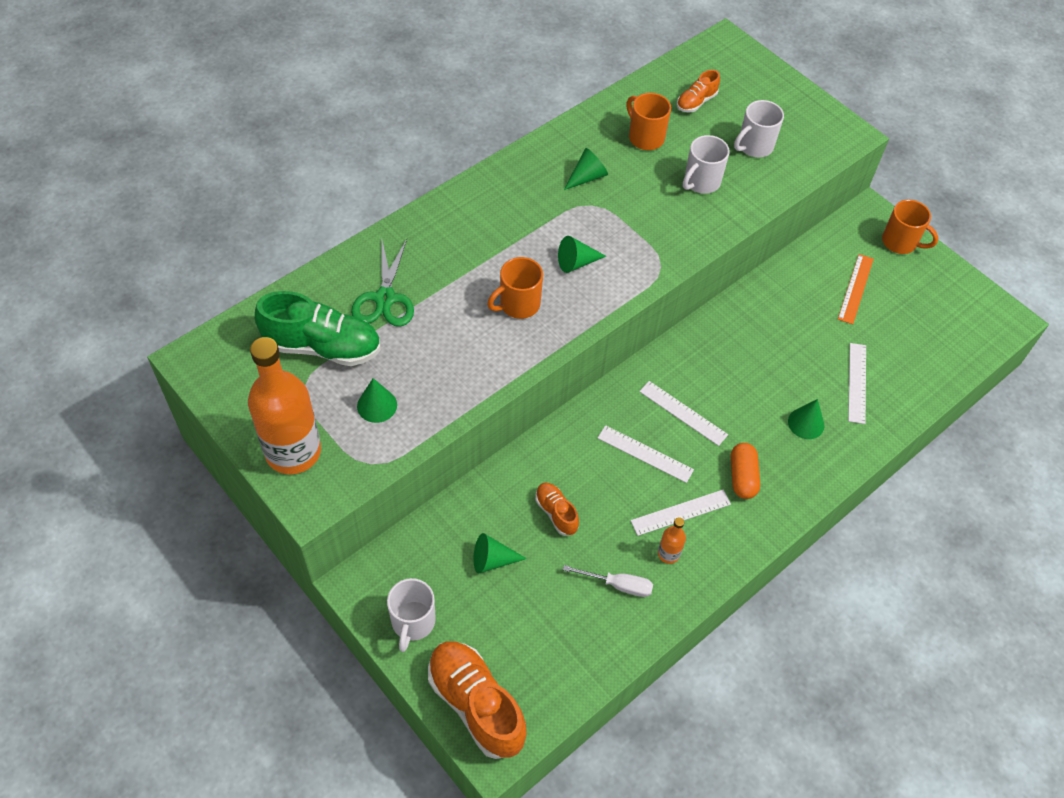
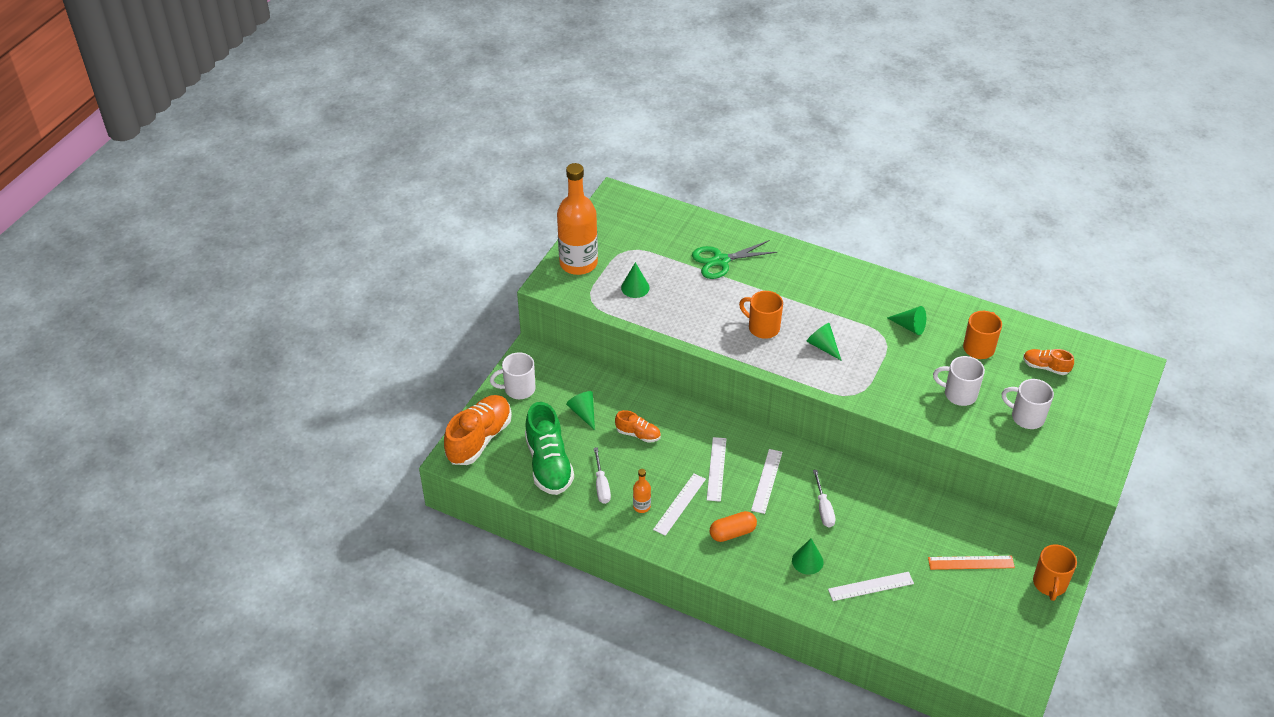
camera: 70 degrees right, 10 degrees down
green shoe [255,291,381,366] -> green shoe moved to [525,402,574,495]
orange shoe [535,483,579,536] -> orange shoe turned 75 degrees clockwise [615,410,661,443]
white ruler [630,490,731,536] -> white ruler turned 75 degrees clockwise [653,473,706,536]
none -> white screwdriver [813,470,836,528]

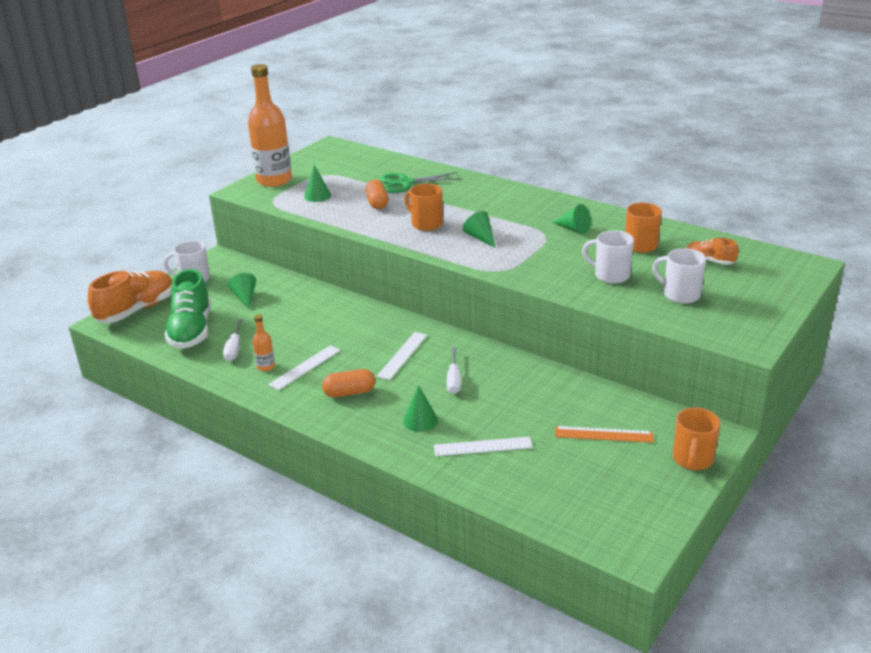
camera: 10 degrees right, 15 degrees down
orange shoe [615,410,661,443] -> none
white ruler [707,437,727,502] -> none
none -> orange capsule [365,180,388,209]

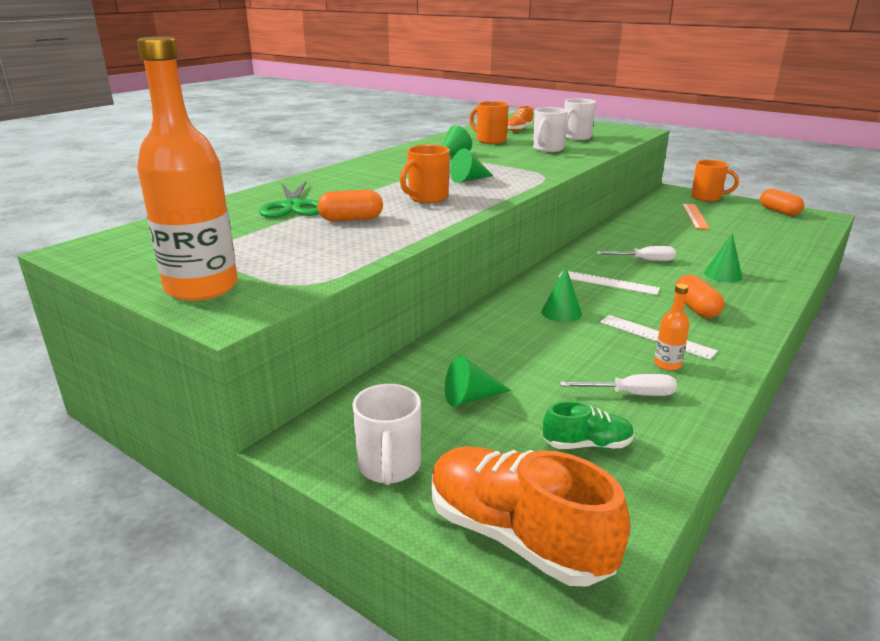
camera: 90 degrees left, 5 degrees down
green shoe [165,269,211,349] -> green shoe [543,401,634,449], size x0.52
green cone [304,165,331,202] -> green cone moved to [541,267,582,322]
white ruler [434,437,533,456] -> none
none -> orange capsule [760,189,804,216]

